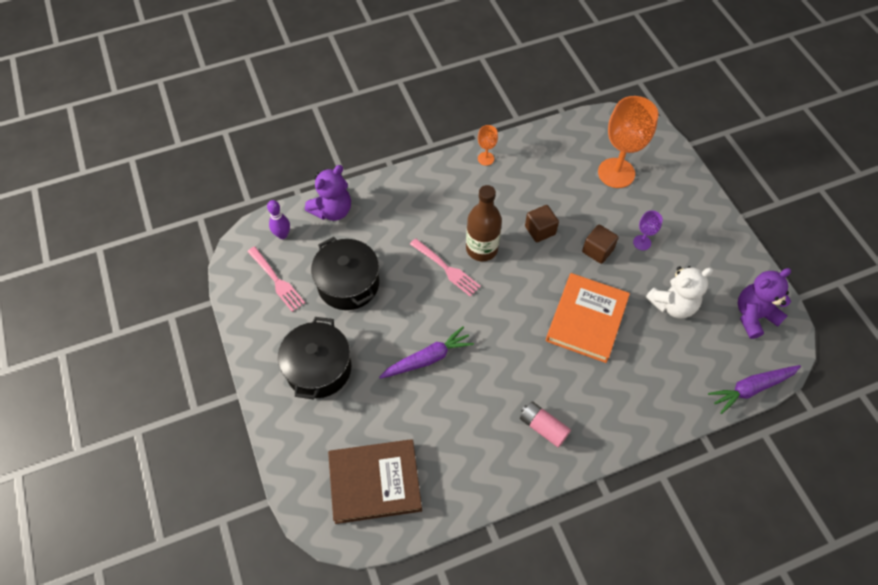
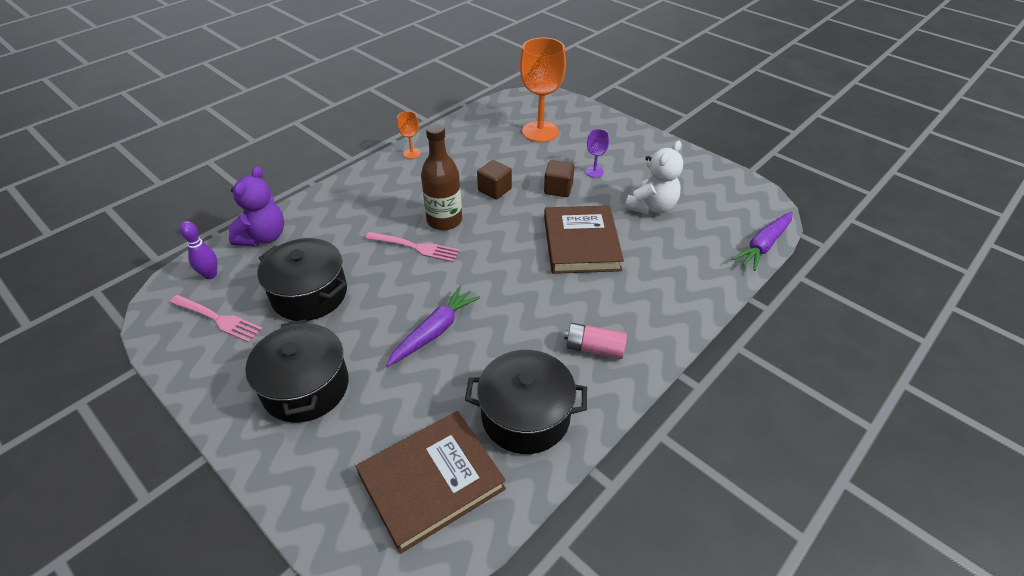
camera: 25 degrees left, 15 degrees down
orange book [546,273,630,363] -> brown book [544,205,624,274]
purple teddy bear [738,268,791,339] -> none
none -> black pot [465,350,587,454]

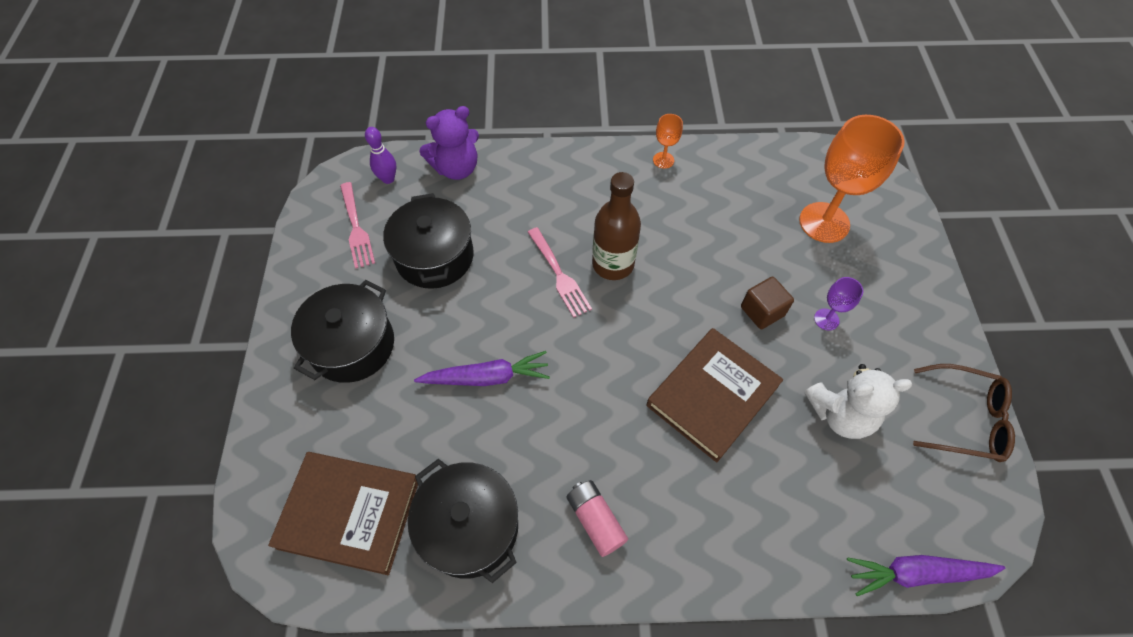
camera: 45 degrees right, 15 degrees up
brown cube [477,160,512,200] -> none
none -> brown glasses [913,364,1015,462]

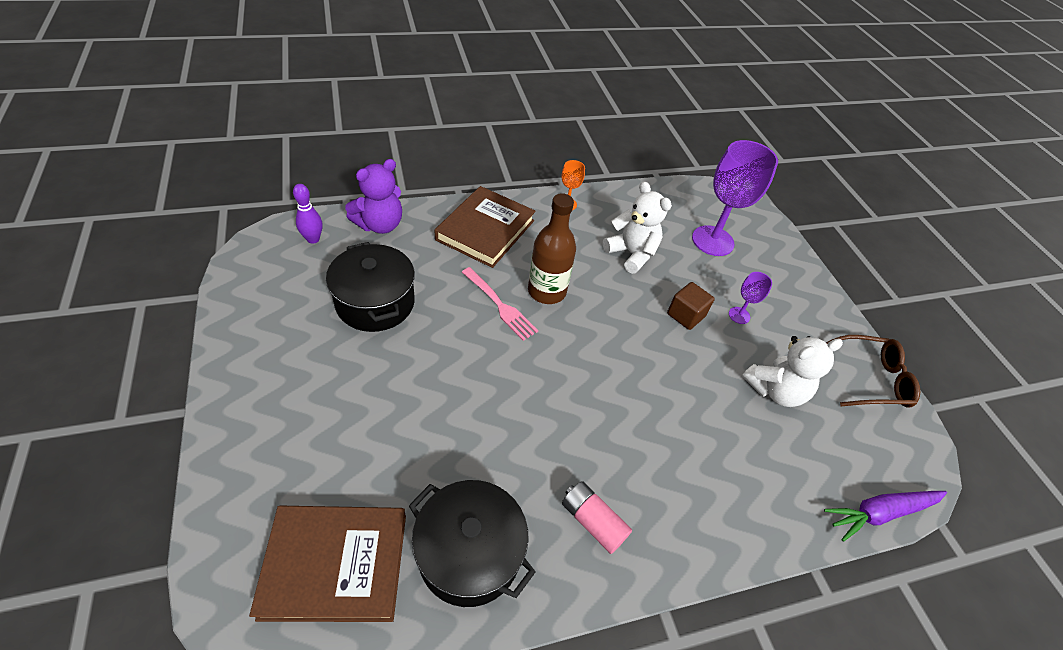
camera: 20 degrees left, 10 degrees down
black pot [291,280,394,383] -> none
pink fork [340,182,375,269] -> none
purple carrot [414,351,550,386] -> none
brown book [647,328,783,463] -> brown book moved to [435,186,536,268]
orange goblet [799,115,905,243] -> purple goblet [692,140,778,256]
none -> white teddy bear [603,182,672,274]

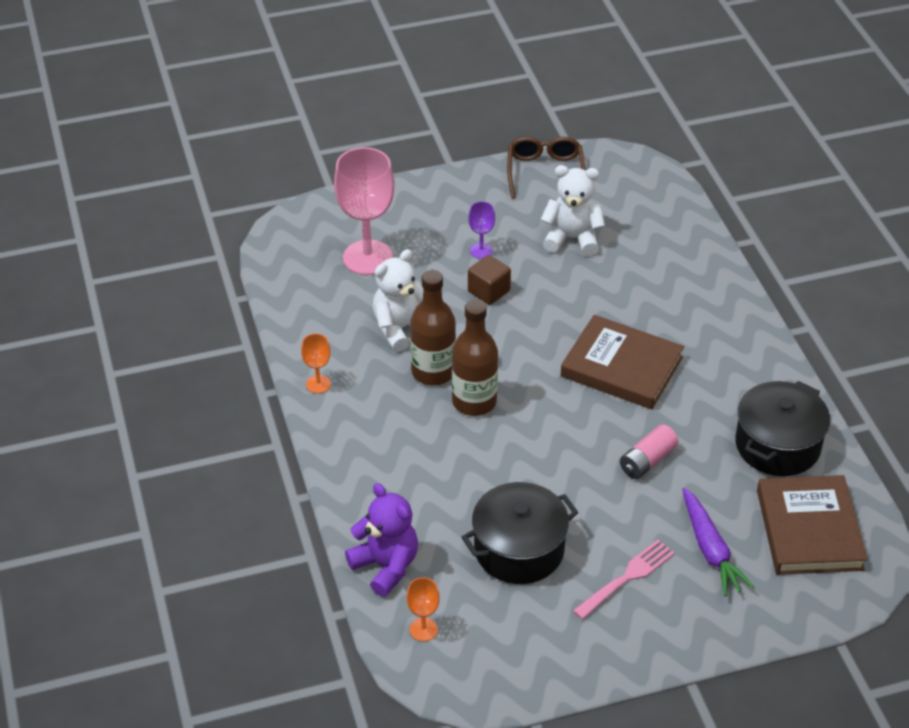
camera: 85 degrees left, 5 degrees down
purple bowling pin [293,184,322,244] -> orange goblet [406,577,440,641]
brown book [435,186,536,268] -> brown book moved to [560,315,684,409]
pink fork [462,267,538,341] -> pink fork moved to [573,540,675,620]
pink battery [562,481,632,554] -> pink battery moved to [620,424,679,479]
purple goblet [692,140,778,256] -> pink goblet [334,147,395,275]
white teddy bear [742,336,843,407] -> white teddy bear turned 60 degrees counterclockwise [541,165,605,256]
purple carrot [824,491,947,542] -> purple carrot moved to [682,488,754,596]
none -> brown bottle [410,270,456,386]

